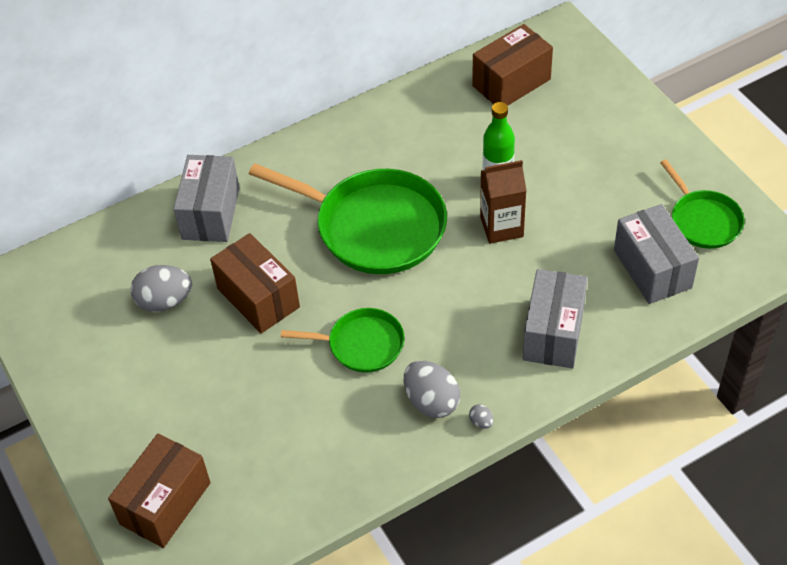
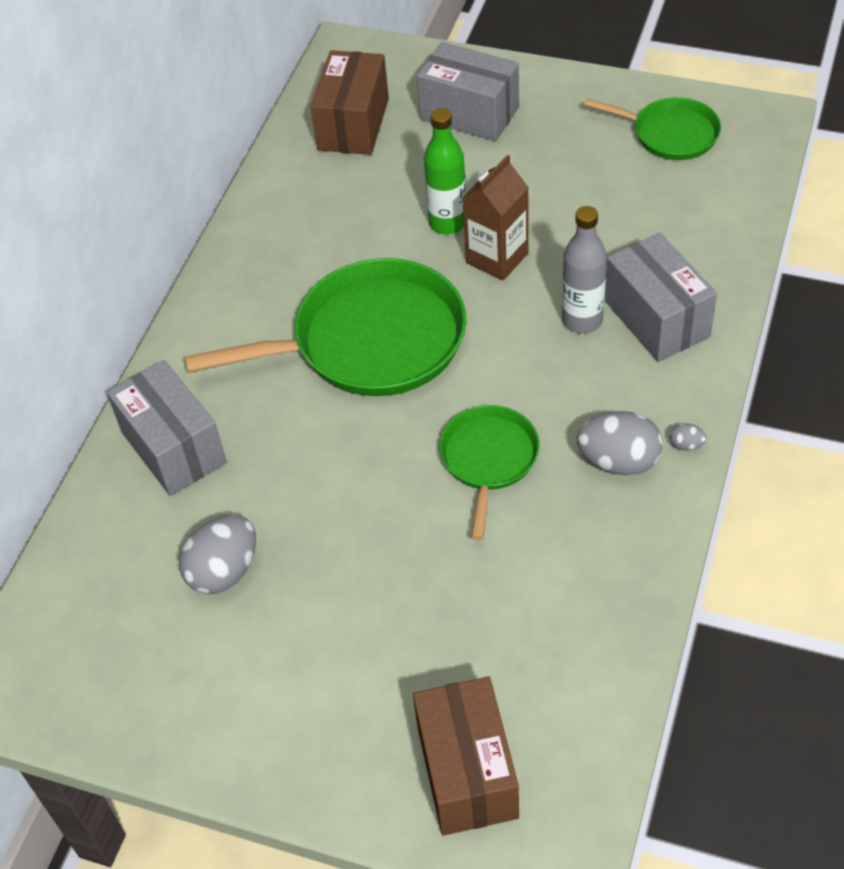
camera: 40 degrees left, 0 degrees up
brown box [210,233,300,333] -> none
green pan [281,308,404,373] -> green pan turned 45 degrees counterclockwise [439,405,540,540]
grey box [614,204,699,304] -> grey box moved to [417,42,519,141]
none -> grey bottle [562,206,607,334]

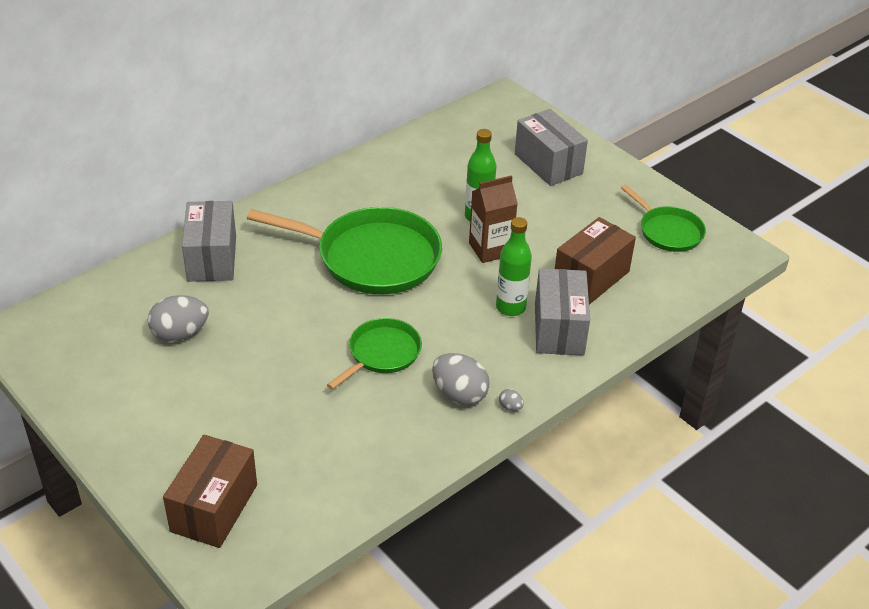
camera: 25 degrees right, 10 degrees down
brown box [311,50,389,155] -> brown box moved to [555,217,636,305]
grey bottle [562,206,607,334] -> green bottle [496,217,532,316]

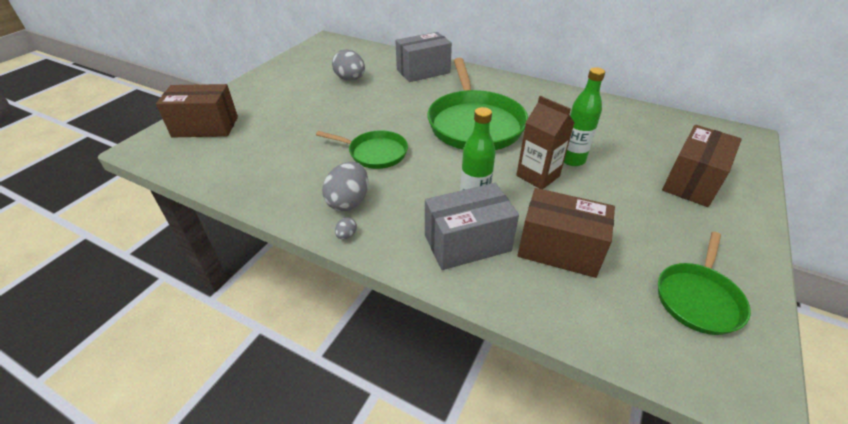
camera: 70 degrees right, 0 degrees up
grey box [515,109,588,186] -> brown box [662,125,742,207]

